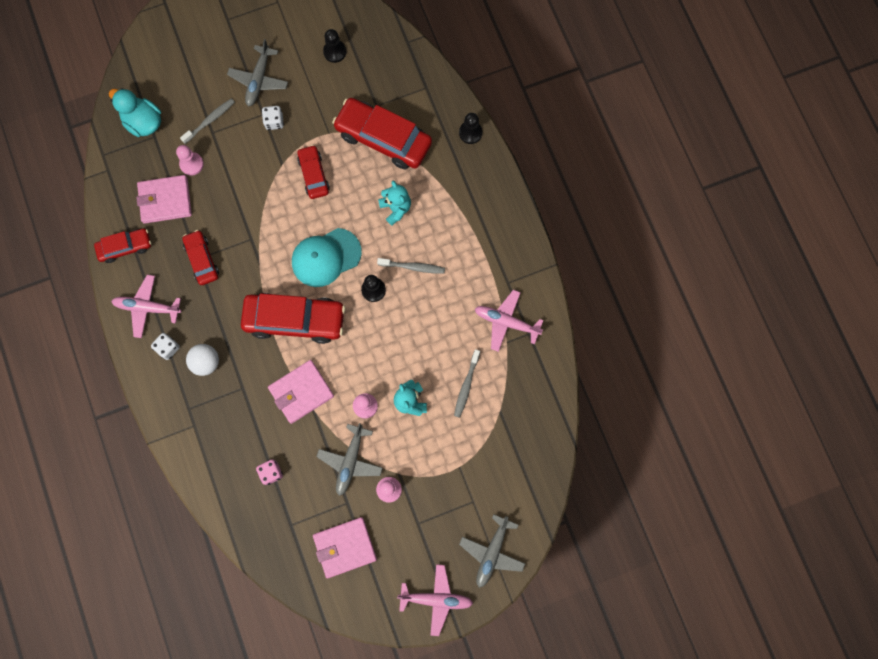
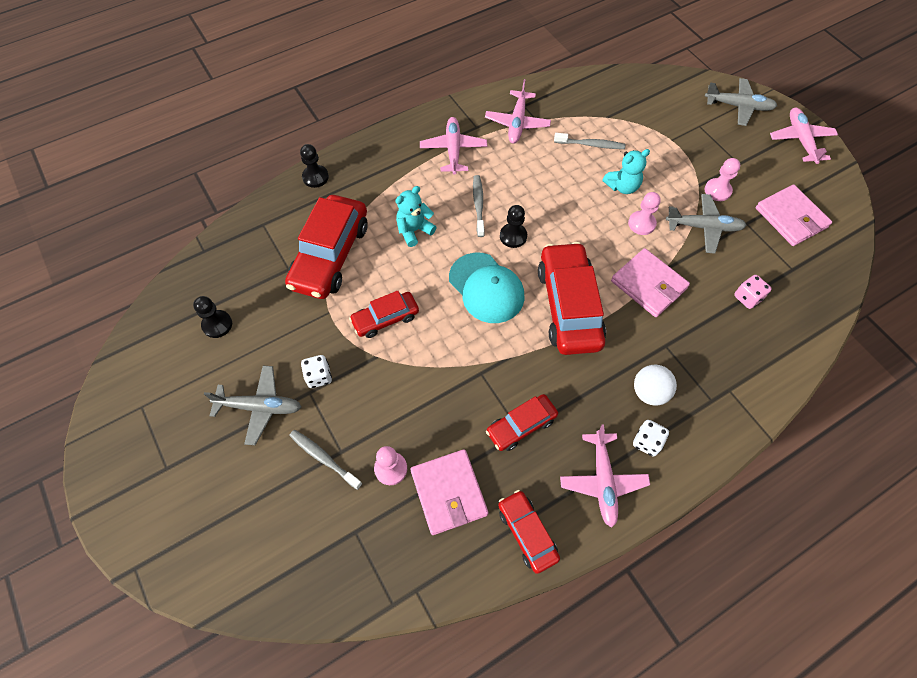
camera: 100 degrees left, 15 degrees down
turquoise duck [109,88,161,137] -> none
none -> pink plane [420,117,487,175]

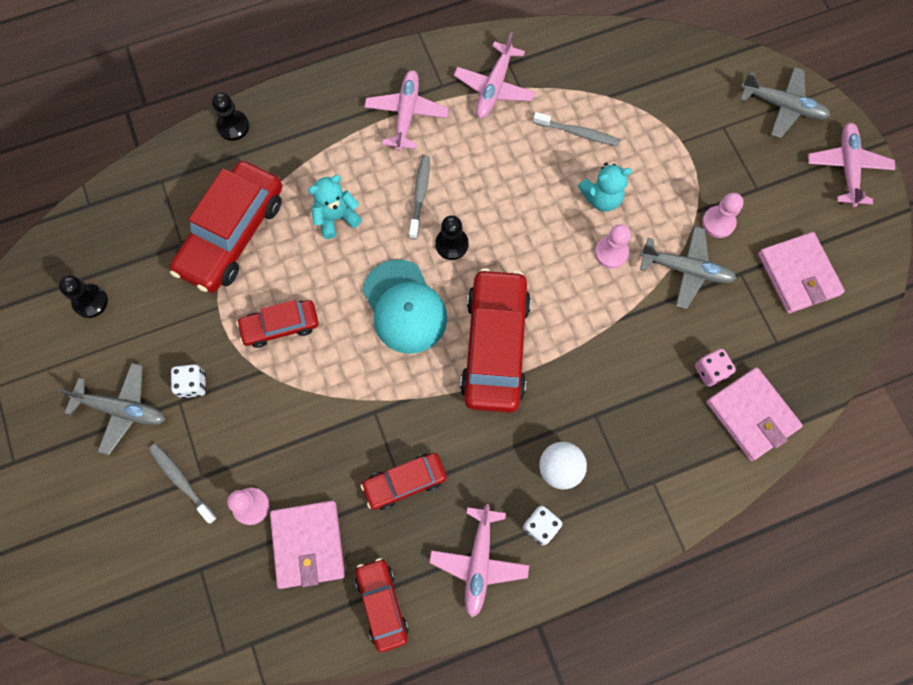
camera: 10 degrees right, 10 degrees up
pink wallet [611,248,690,317] -> pink wallet moved to [706,367,803,461]

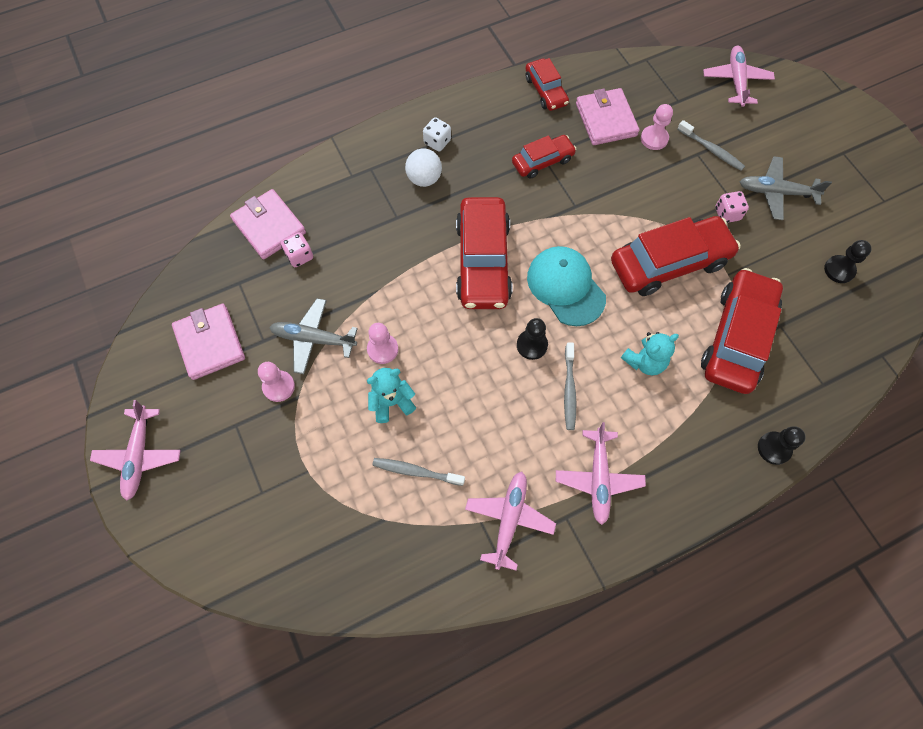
camera: 175 degrees right, 5 degrees down
white dice [171,364,206,398] -> pink dice [715,191,749,223]
red car [236,300,319,348] -> red car [611,216,741,296], size x1.81
pink plane [429,504,529,618] -> pink plane moved to [703,46,775,107]
grey plane [740,67,830,138] -> none

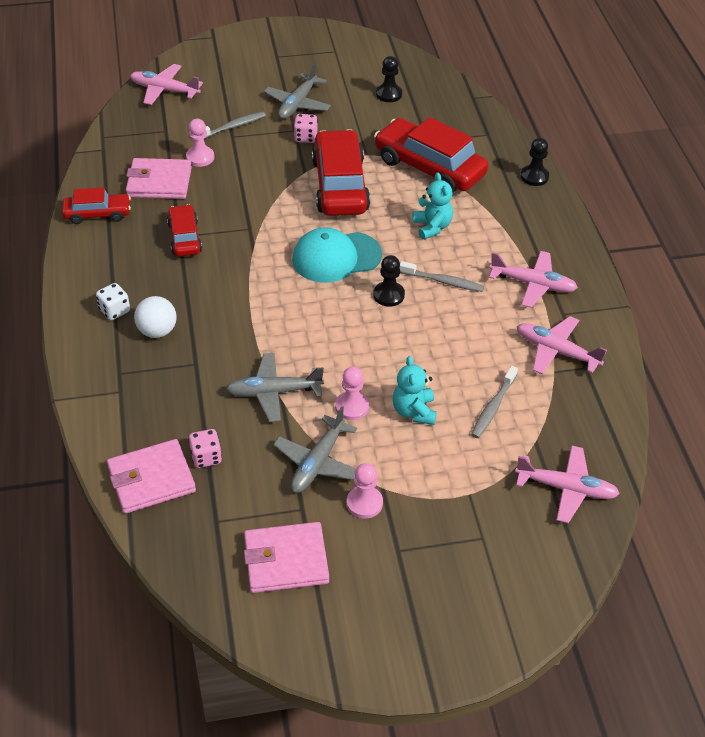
camera: 75 degrees left, 20 degrees down
pink plane [90,400,181,501] -> pink plane moved to [515,446,620,523]
red car [456,197,513,309] -> none
none -> grey plane [226,353,324,422]

